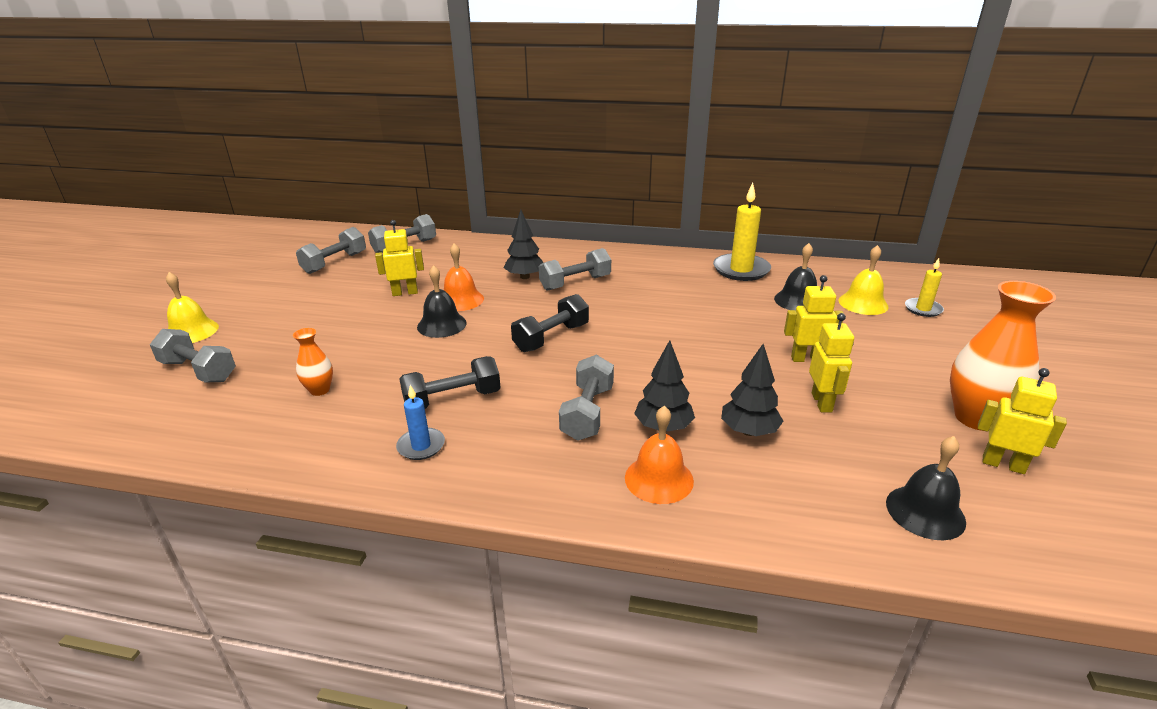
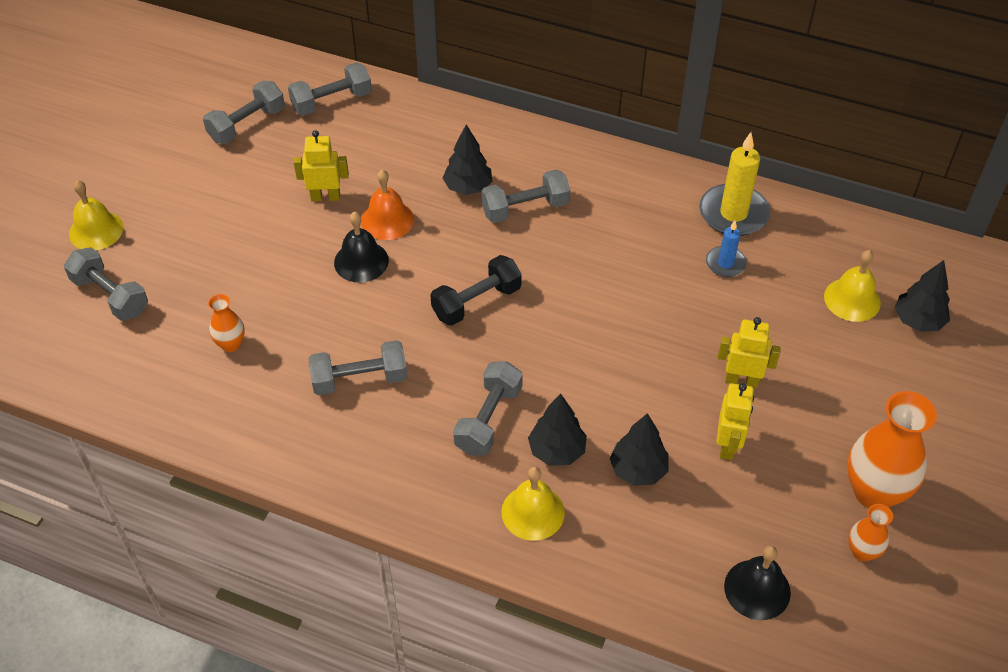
camera: 10 degrees right, 20 degrees up
blue candle [396,385,445,460] -> blue candle moved to [706,220,747,277]
black dumbbell [399,356,501,409] -> grey dumbbell [308,340,407,395]
orange bell [625,406,694,504] -> yellow bell [501,467,565,541]
black bell [774,243,817,311] -> none
yellow candle [905,258,944,317] -> black tree [895,260,950,332]
yellow robot [978,368,1067,474] -> orange vase [848,504,893,562]

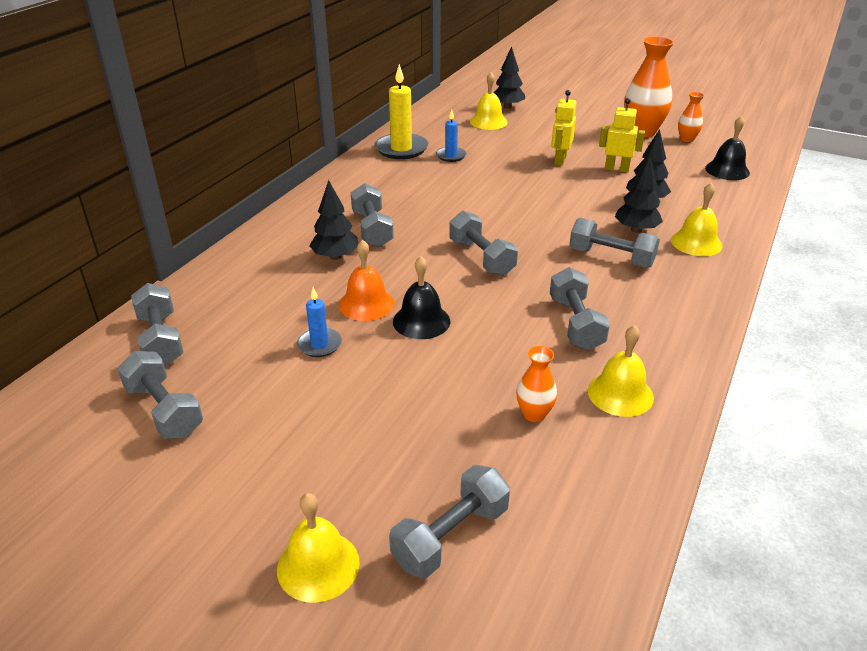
camera: 85 degrees left, 15 degrees down
yellow robot [294,130,349,201] -> blue candle [297,287,342,357]
black dumbbell [431,255,522,326] -> grey dumbbell [449,211,518,276]
none -> yellow bell [588,325,654,417]

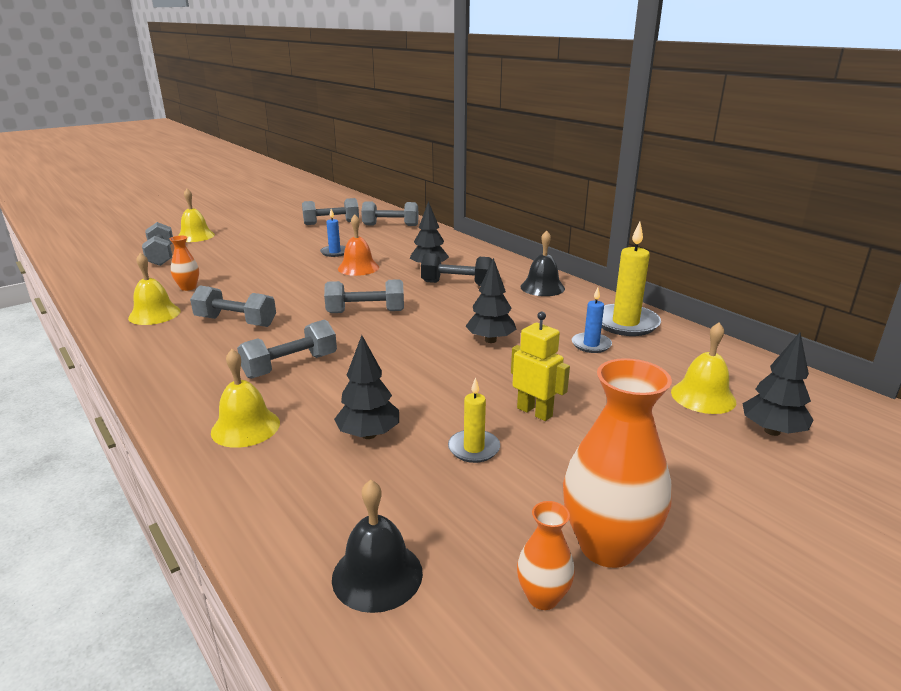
camera: 115 degrees right, 10 degrees down
grey dumbbell [351,183,394,248] -> black dumbbell [421,253,492,286]
black bell [393,256,450,339] -> black bell moved to [521,230,565,296]
yellow robot [599,98,645,173] -> yellow candle [448,377,500,463]
black tree [615,156,663,233] -> black tree moved to [465,258,517,343]

